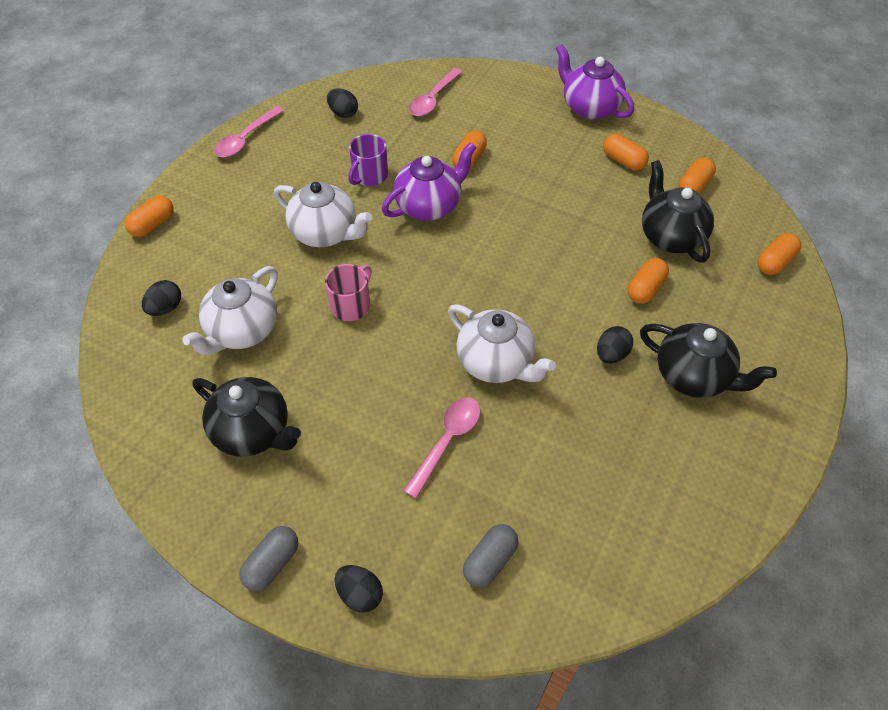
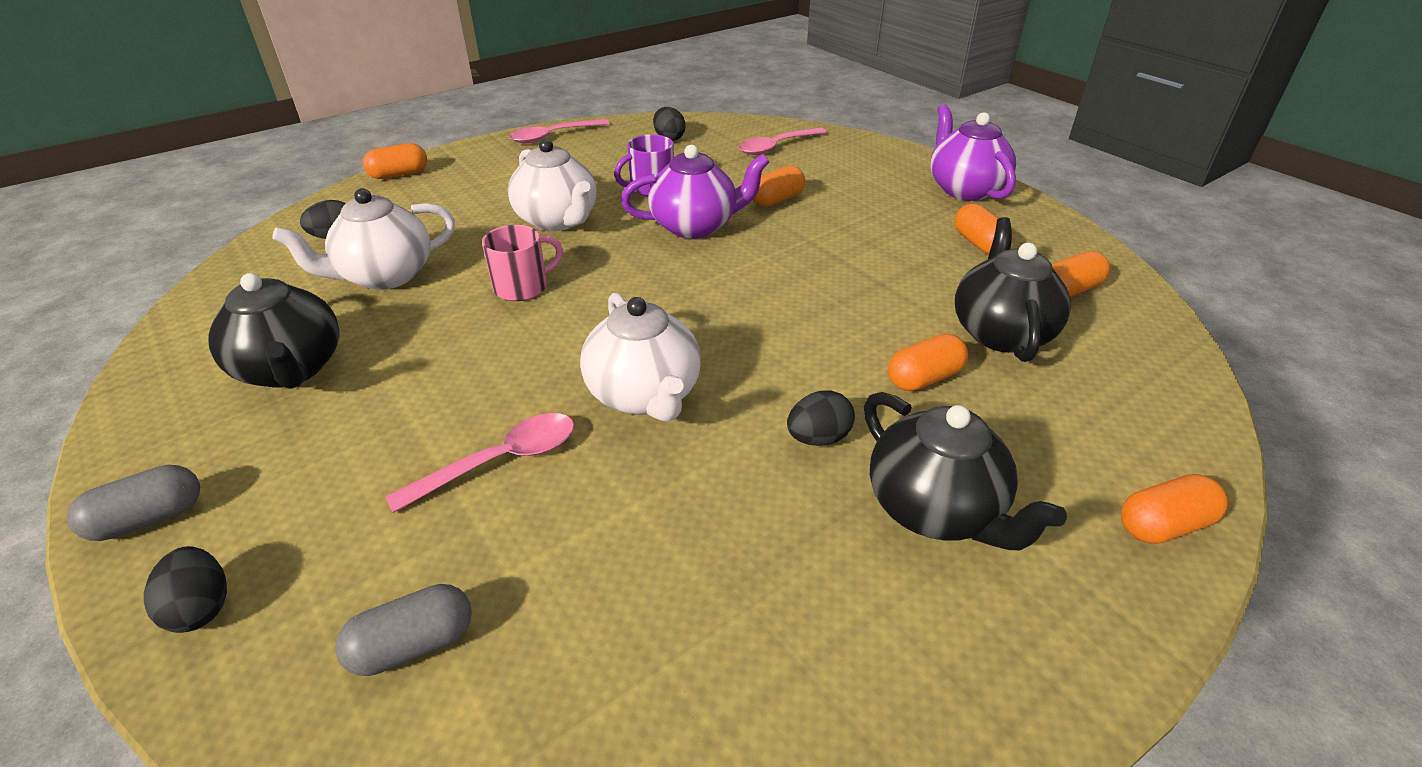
camera: 25 degrees right, 15 degrees down
orange capsule [757,233,801,275] -> orange capsule moved to [1121,474,1228,544]

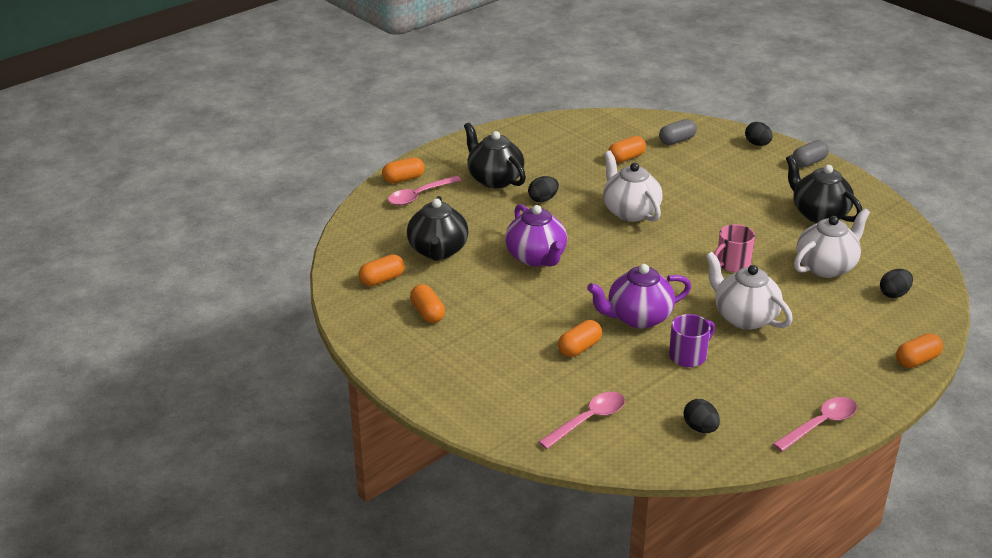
camera: 175 degrees right, 5 degrees down
pink spoon [385,413,575,513] -> pink spoon moved to [388,176,461,206]
orange capsule [888,334,968,391] -> orange capsule moved to [608,136,646,163]
purple teapot [930,104,1016,201] -> purple teapot moved to [505,204,567,267]

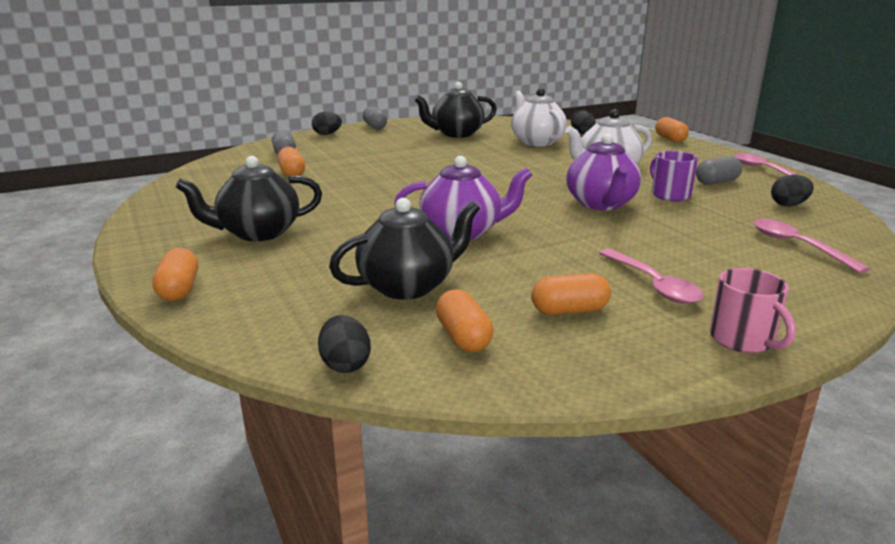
camera: 75 degrees left, 10 degrees down
pink spoon [388,176,461,206] -> pink spoon moved to [599,249,704,304]
black teapot [407,196,469,261] -> black teapot turned 45 degrees counterclockwise [329,198,480,300]
black egg [528,176,559,202] -> black egg moved to [318,315,371,373]
orange capsule [558,320,602,357] -> none
white teapot [603,151,662,222] -> none
pink mug [714,224,755,272] -> pink mug moved to [710,268,796,353]
none -> grey capsule [696,156,742,185]

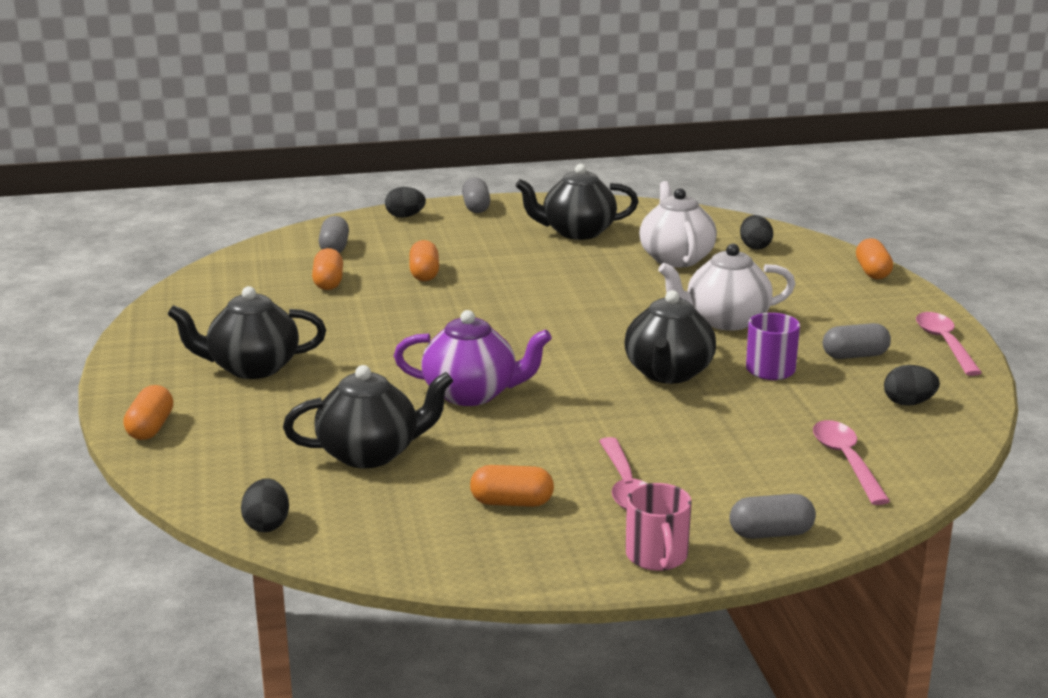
camera: 15 degrees right, 0 degrees up
orange capsule [436,289,494,352] -> orange capsule moved to [409,240,439,281]
purple teapot [566,134,641,210] -> black teapot [624,290,716,384]
none -> grey capsule [729,494,816,539]

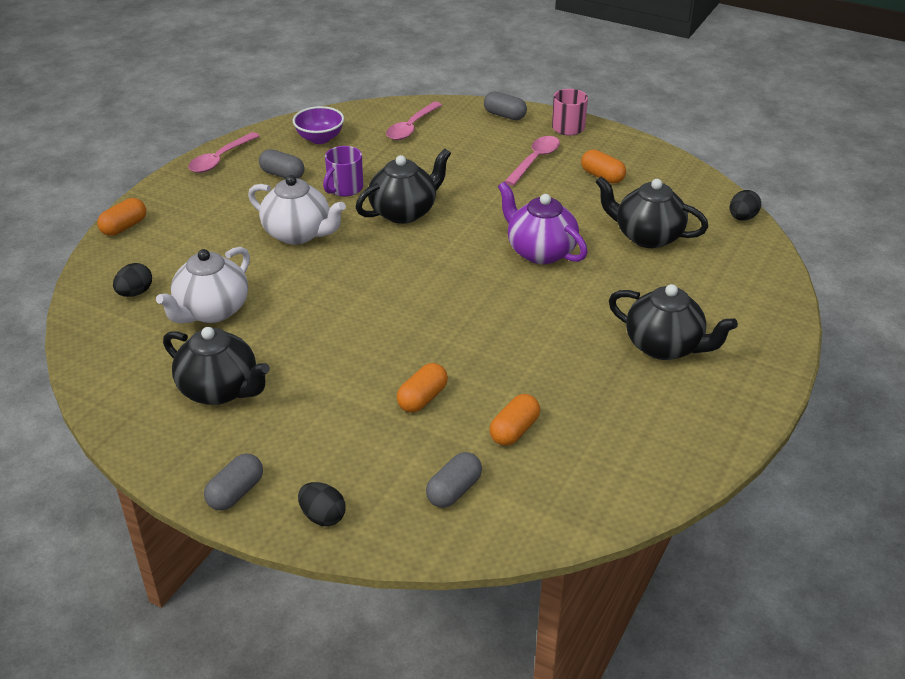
camera: 140 degrees left, 15 degrees up
orange capsule [123,385,173,440] -> none
black egg [884,365,940,406] -> purple bowl [293,106,344,144]

